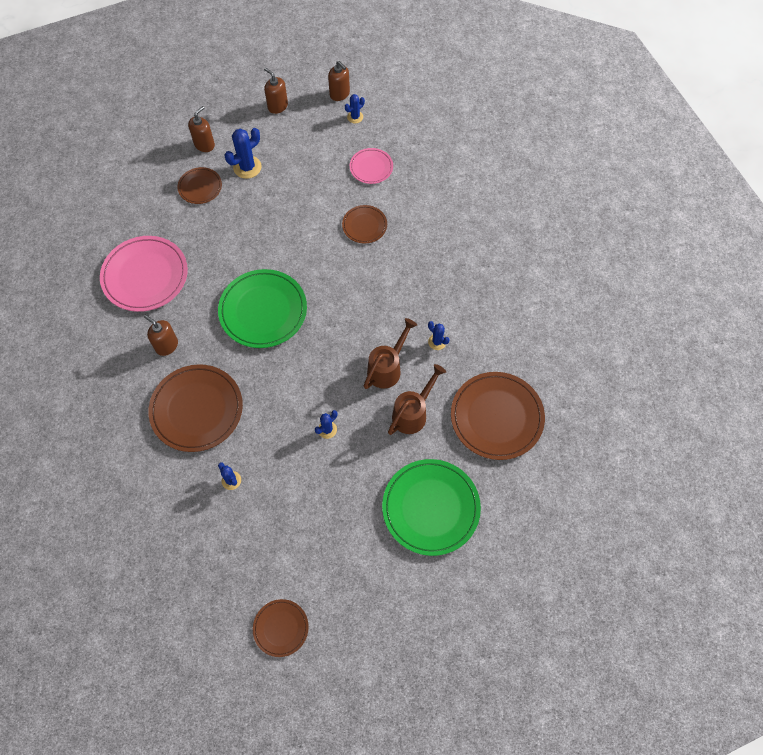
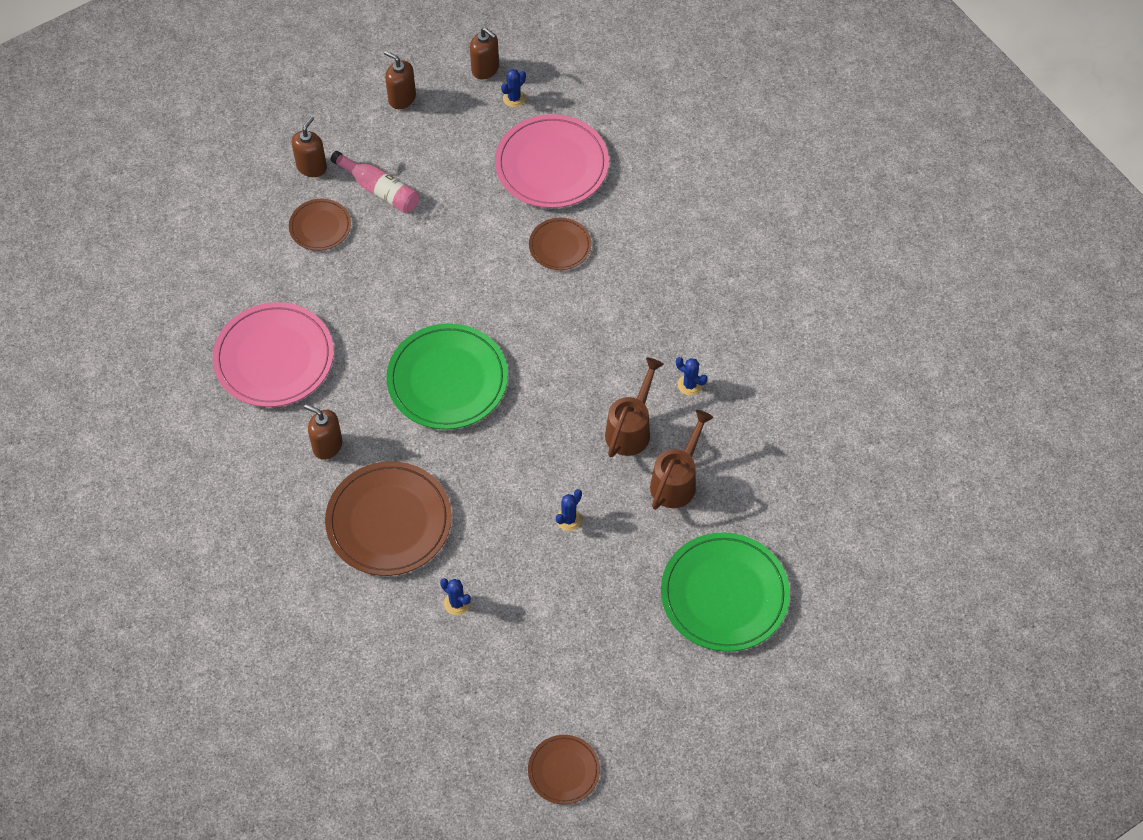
camera: 10 degrees left, 5 degrees down
blue cactus [225,128,261,179] -> pink bottle [330,151,419,213]
pink plate [350,148,393,184] -> pink plate [495,114,609,208], size x1.86
brown plate [451,372,545,460] -> none

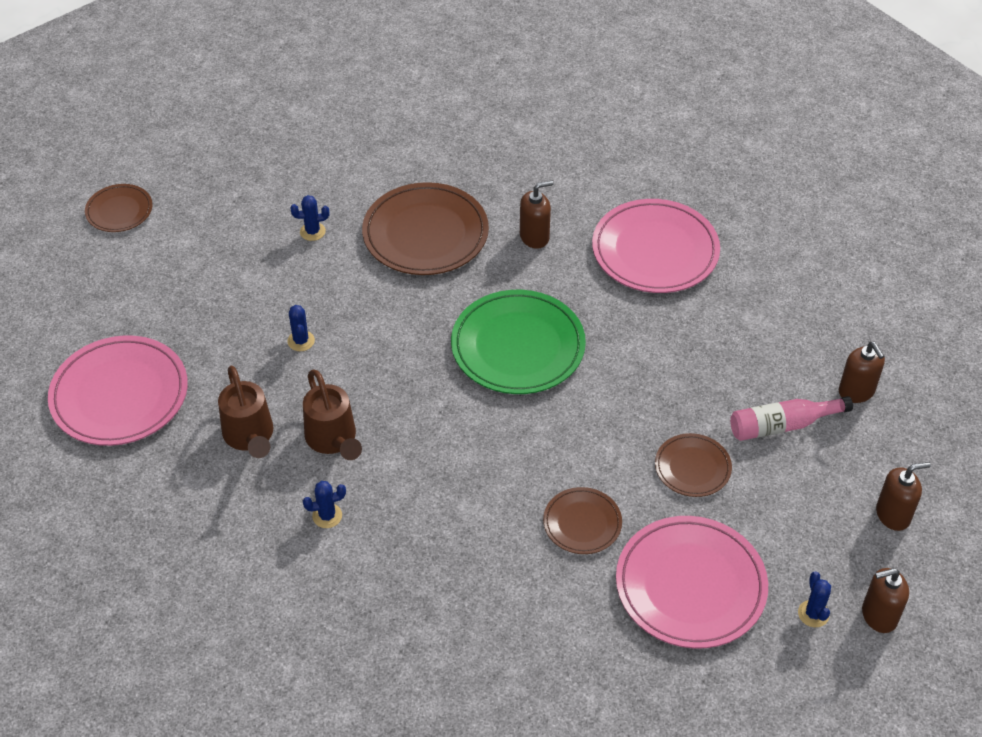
camera: 130 degrees right, 10 degrees down
brown plate [289,199,351,251] -> brown plate moved to [655,433,732,497]
green plate [661,533,790,652] -> pink plate [48,335,188,446]

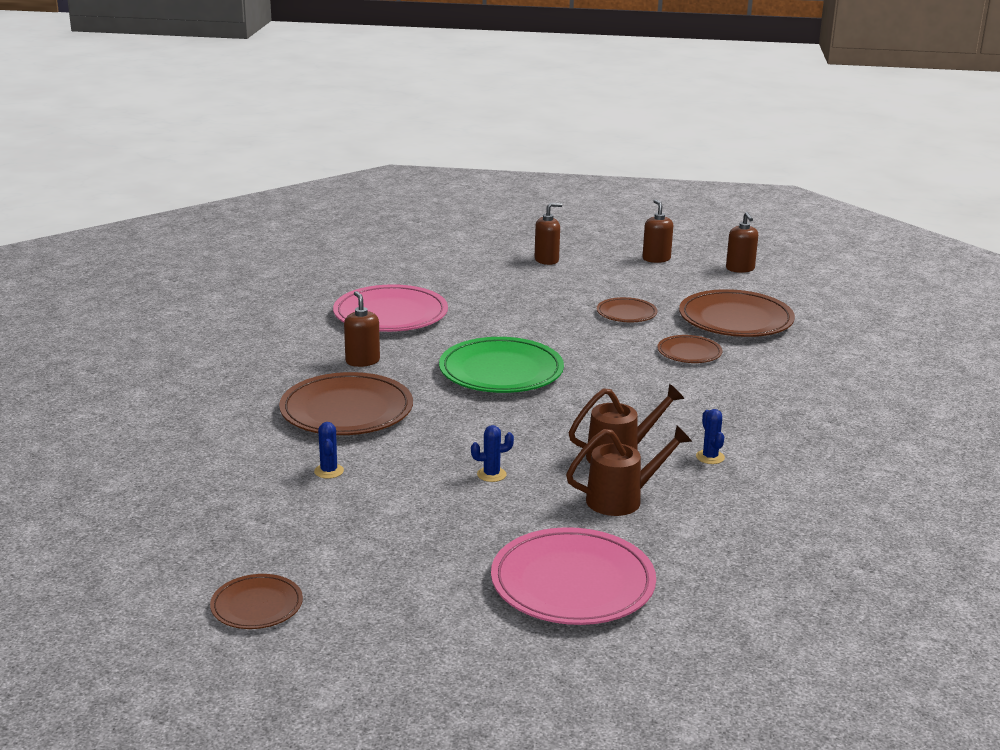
camera: 90 degrees left, 25 degrees down
pink plate [616,516,768,649] -> brown plate [679,289,795,337]
pink bottle [730,396,853,441] -> none
blue cactus [798,571,831,627] -> none

